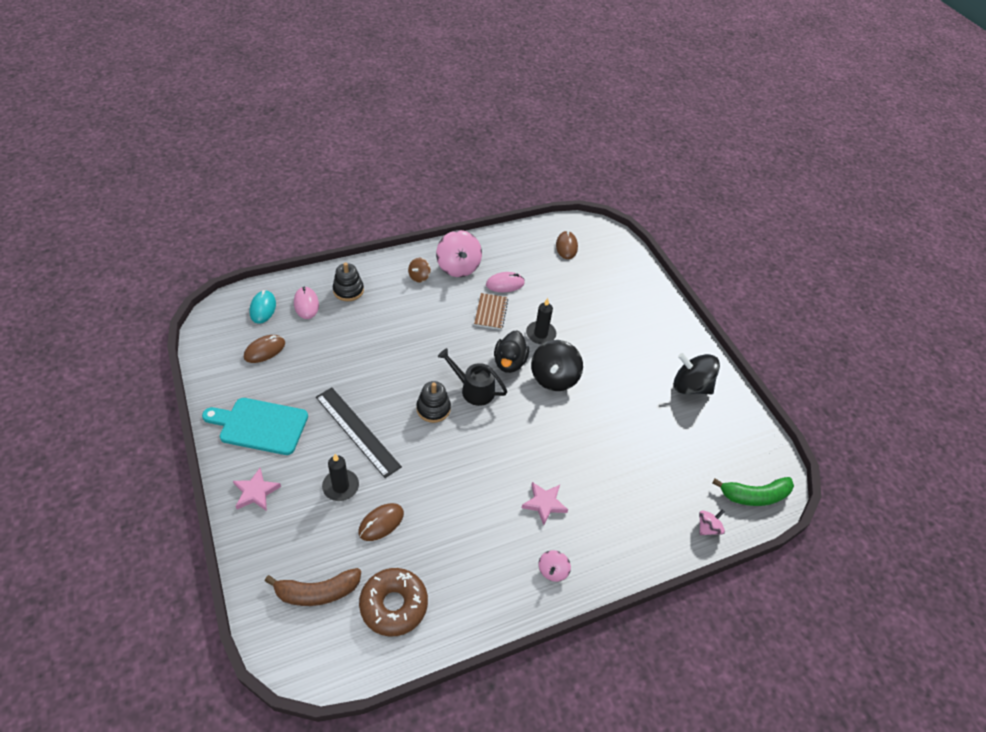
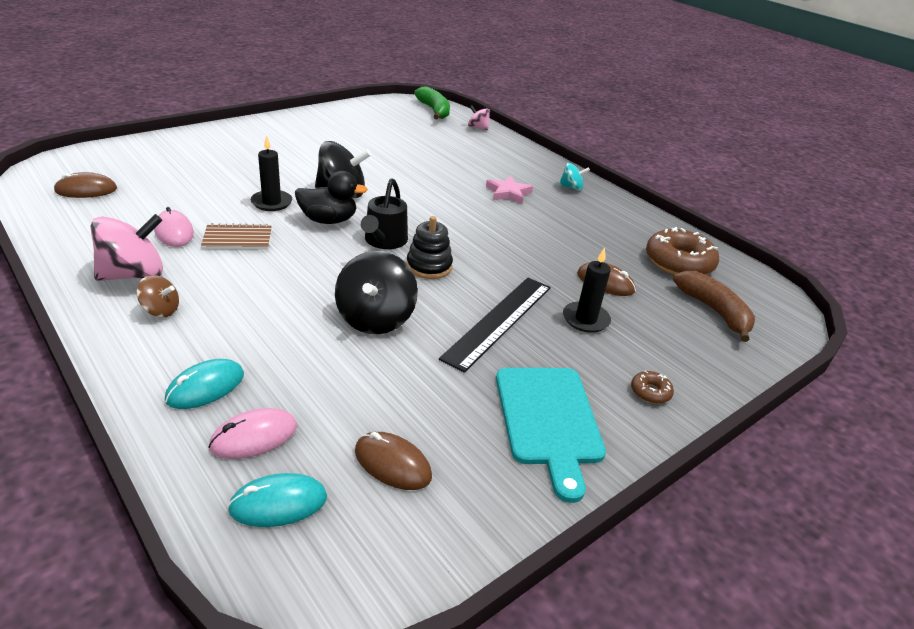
camera: 105 degrees left, 15 degrees down
pink star [233,468,281,511] -> brown donut [631,371,674,404]
black stacking toy [333,263,364,301] -> turquoise mouse [165,359,244,409]
pink spinning top [539,550,571,582] -> turquoise spinning top [559,163,590,191]
black spinning top [674,353,720,395] -> black spinning top moved to [335,251,418,334]

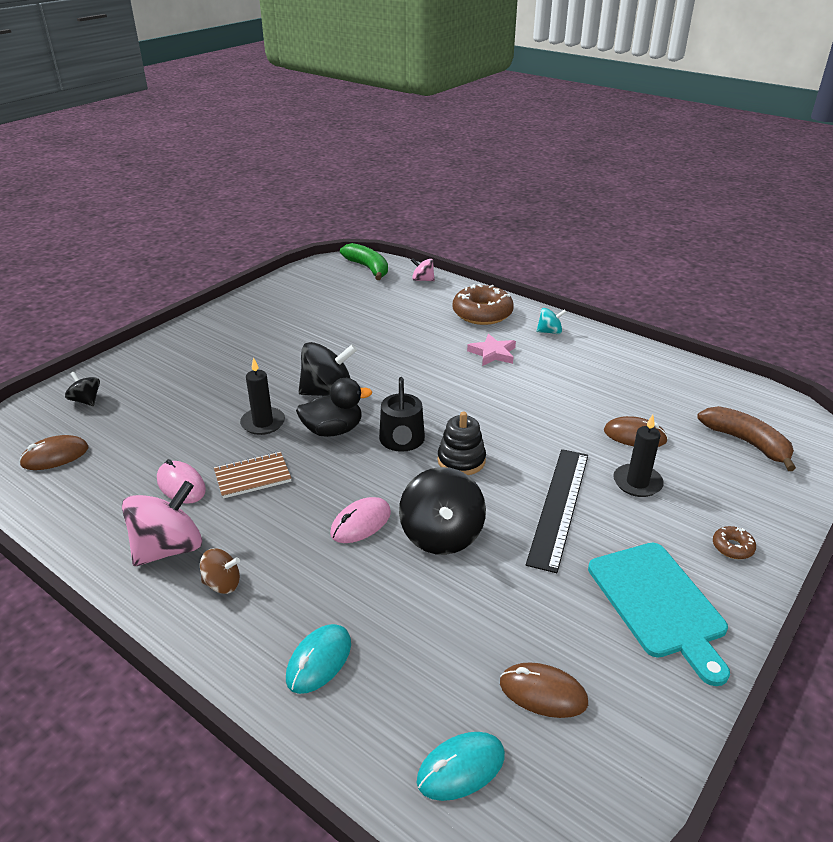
camera: 10 degrees left, 0 degrees up
pink mouse [209,408,297,459] -> pink mouse moved to [330,497,391,543]
brown donut [646,227,719,275] -> brown donut moved to [453,284,514,325]
none -> black spinning top [65,372,100,406]

